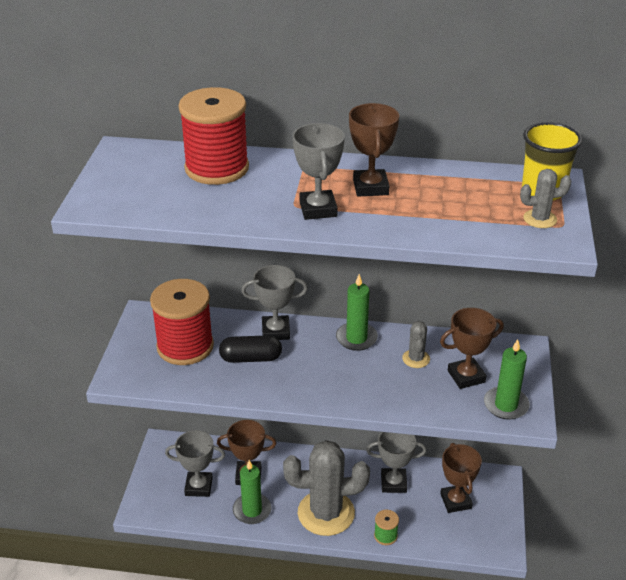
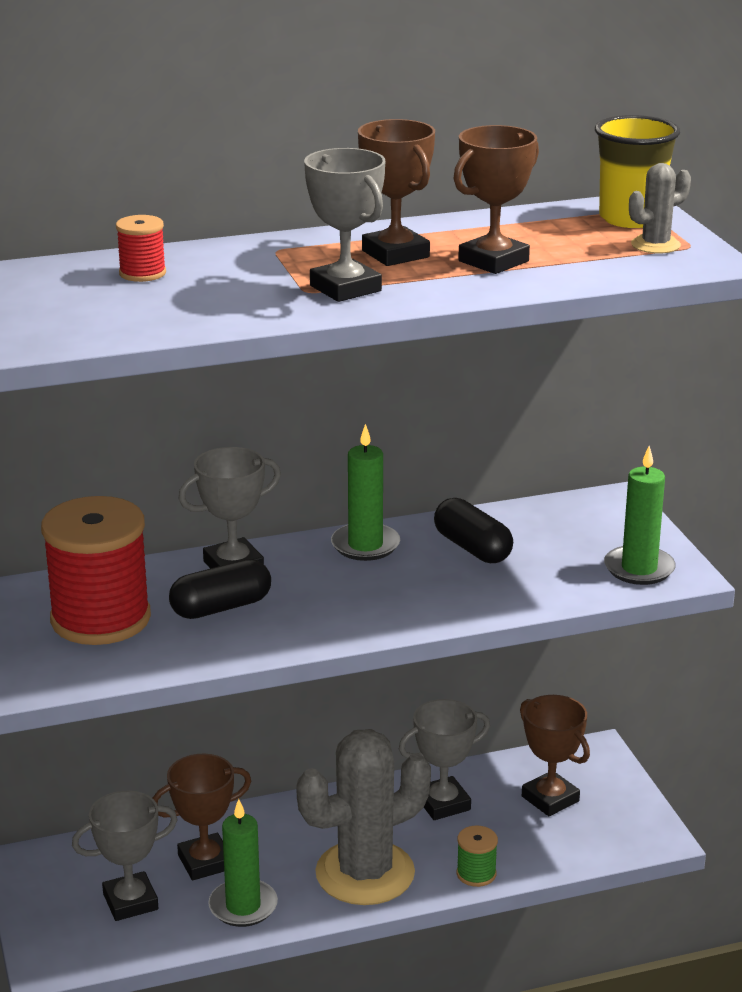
camera: 25 degrees left, 10 degrees down
red spool [179,87,249,185] -> red spool [116,215,166,282], size x0.44
grey cactus [402,321,430,368] -> black capsule [434,498,513,563]
brown trophy [440,308,504,389] -> brown trophy moved to [453,125,539,274]

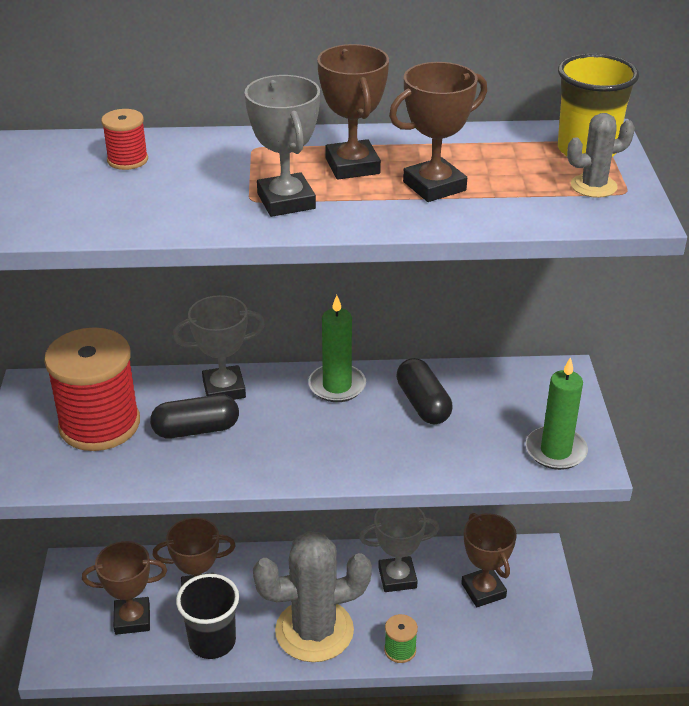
camera: 15 degrees right, 10 degrees up
grey trophy [72,791,178,921] -> brown trophy [82,541,167,635]
green candle [208,799,278,927] -> black cup [176,574,239,659]

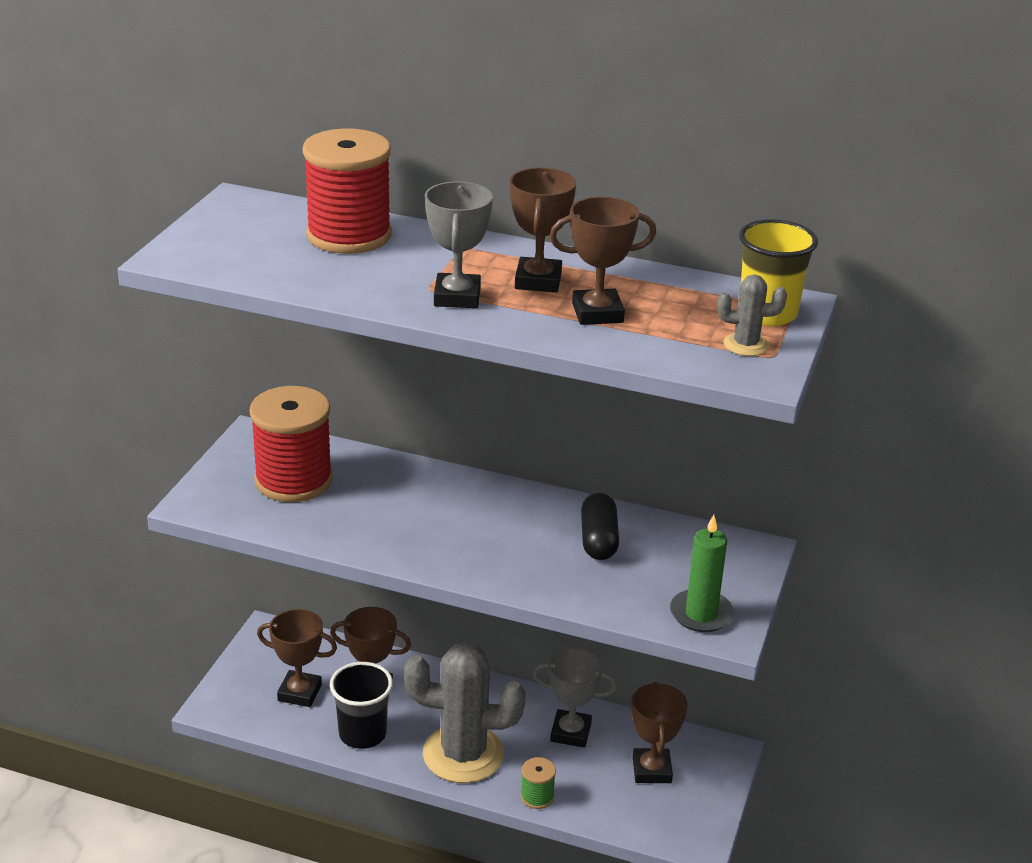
camera: 20 degrees right, 5 degrees down
red spool [101,109,148,170] -> red spool [303,128,392,254], size x2.27
black capsule [150,394,239,438] -> none
grey trophy [173,295,265,400] -> none
green candle [308,295,366,402] -> none

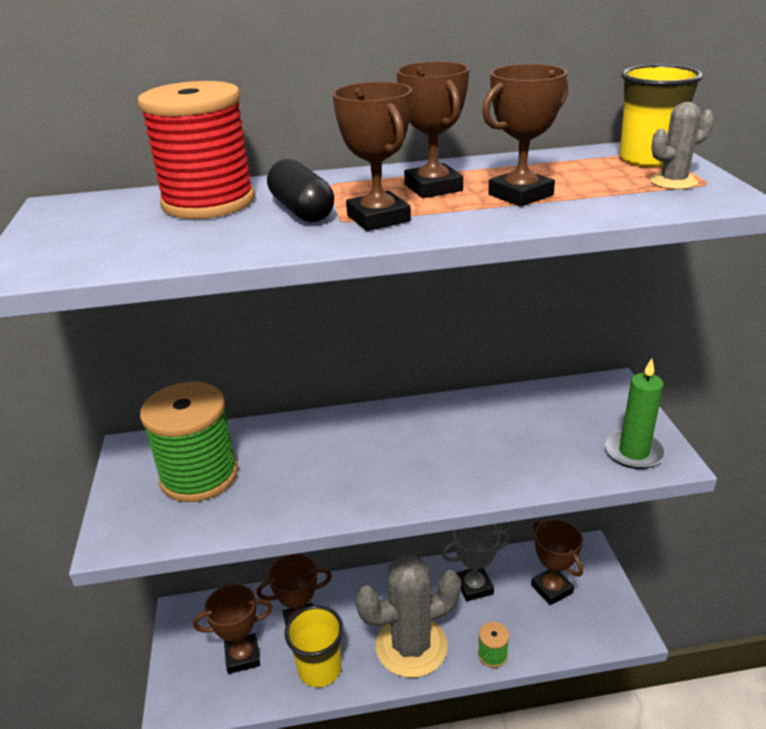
camera: 25 degrees left, 0 degrees up
red spool [249,386,333,502] -> green spool [140,382,238,502]
black cup [330,662,393,749] -> yellow cup [285,605,343,687]
grey trophy [425,181,493,308] -> brown trophy [332,82,412,231]
black capsule [581,493,619,560] -> black capsule moved to [267,159,334,222]

